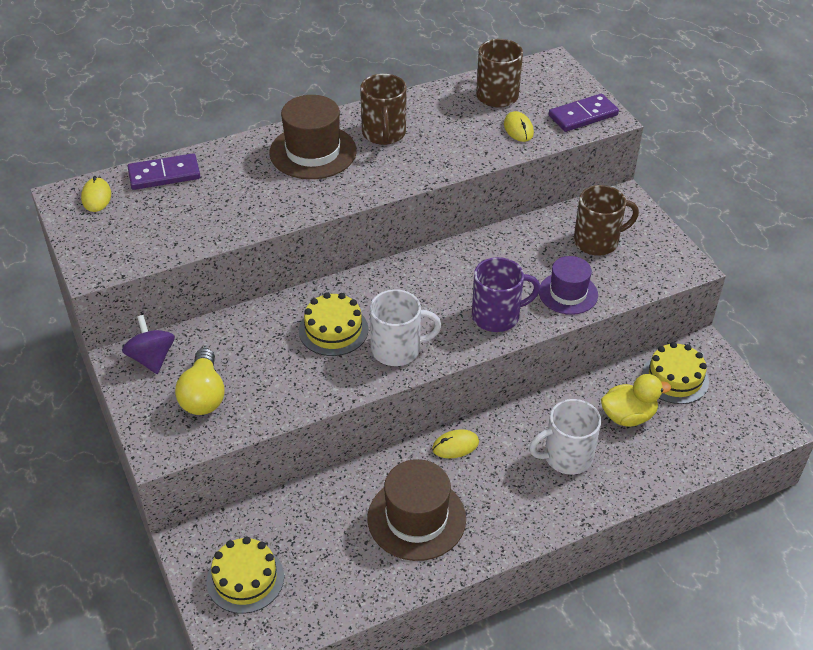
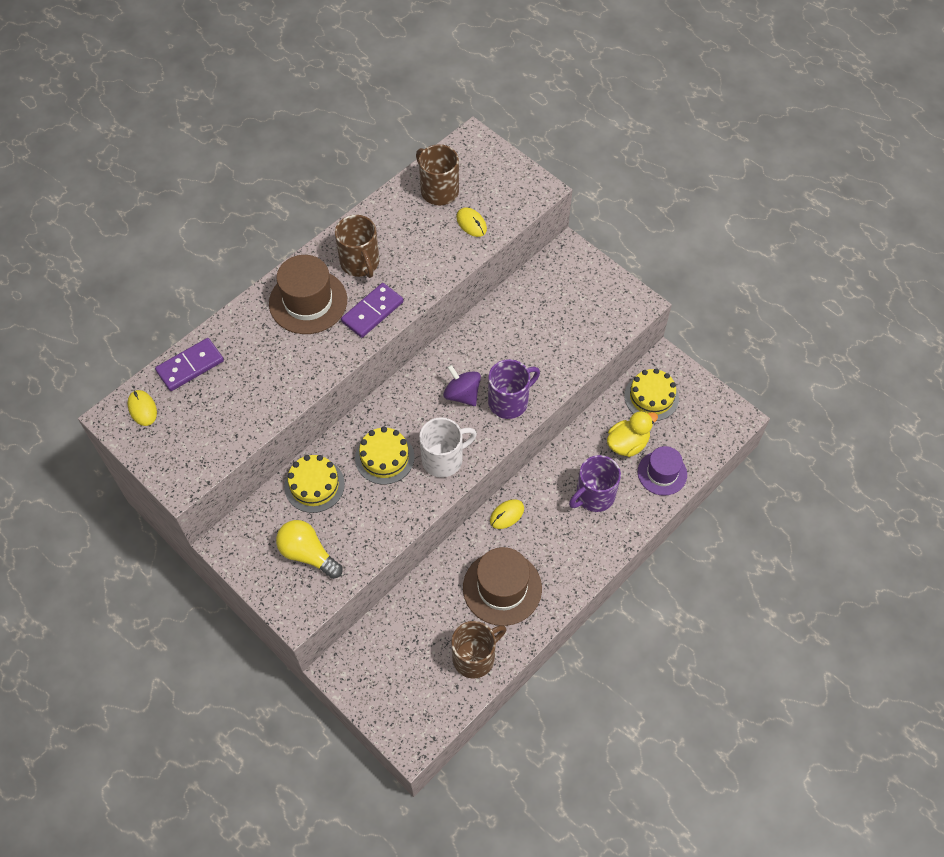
camera: 20 degrees left, 15 degrees up
purple spinning top [122,315,175,374] -> purple spinning top moved to [443,365,481,406]
yellow light bulb [175,348,225,415] -> yellow light bulb turned 150 degrees clockwise [276,520,342,579]
yellow cake [206,537,284,614] -> yellow cake moved to [284,455,345,513]
white mug [529,399,601,475] -> purple mug [569,455,621,512]
purple hat [539,256,598,315] -> purple hat moved to [638,446,687,496]
purple domino [549,94,619,132] -> purple domino moved to [341,283,403,338]
brown mug [574,185,639,256] -> brown mug moved to [451,621,506,679]

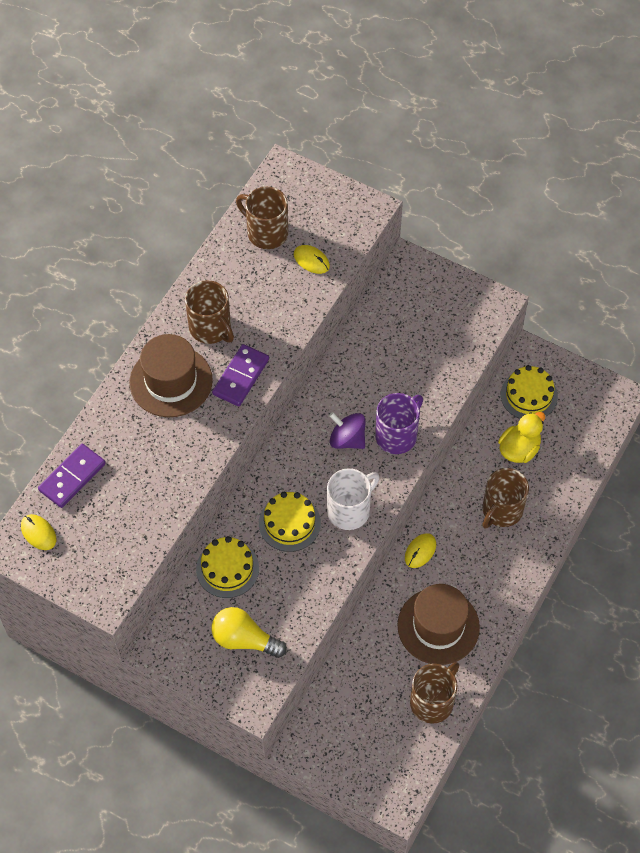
camera: 15 degrees left, 0 degrees up
purple mug [569,455,621,512] -> brown mug [482,468,529,528]
purple hat [638,446,687,496] -> none

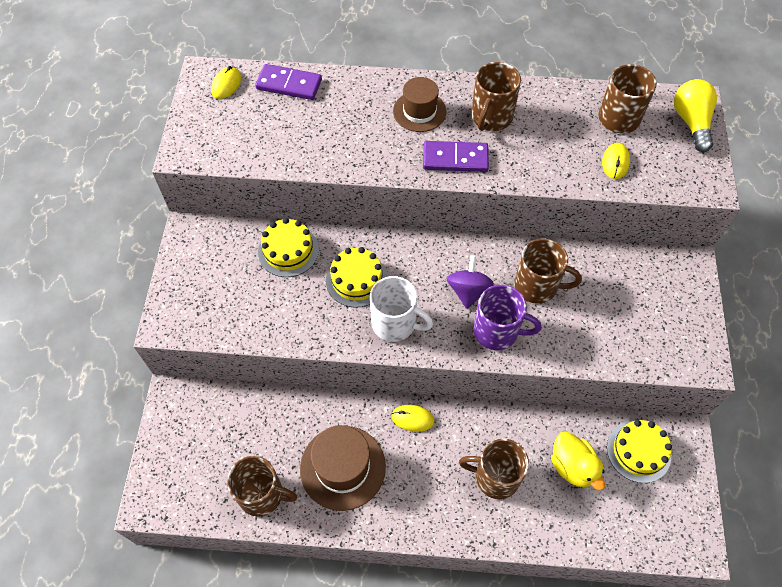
camera: 65 degrees right, 0 degrees up
brown hat [130,334,213,417] -> brown hat [393,77,446,132], size x0.66
yellow light bulb [211,607,287,658] -> yellow light bulb moved to [674,79,717,152]
yellow duck [498,412,545,463] -> yellow duck turned 45 degrees clockwise [551,432,605,490]
none -> brown mug [514,238,582,304]

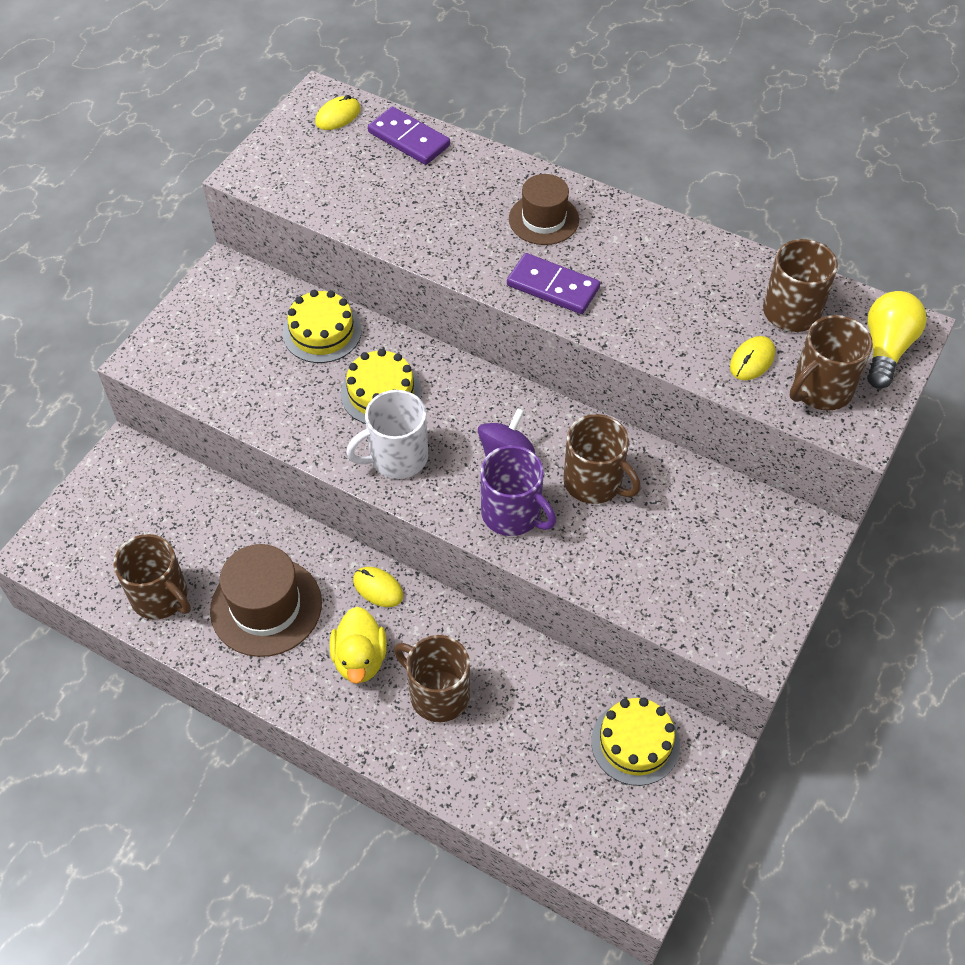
camera: 25 degrees right, 5 degrees down
white mug [370,276,433,342] -> white mug turned 105 degrees clockwise [346,390,428,479]
brown mug [471,62,521,131] -> brown mug moved to [790,315,873,411]
yellow duck [551,432,605,490] -> yellow duck moved to [330,607,387,684]

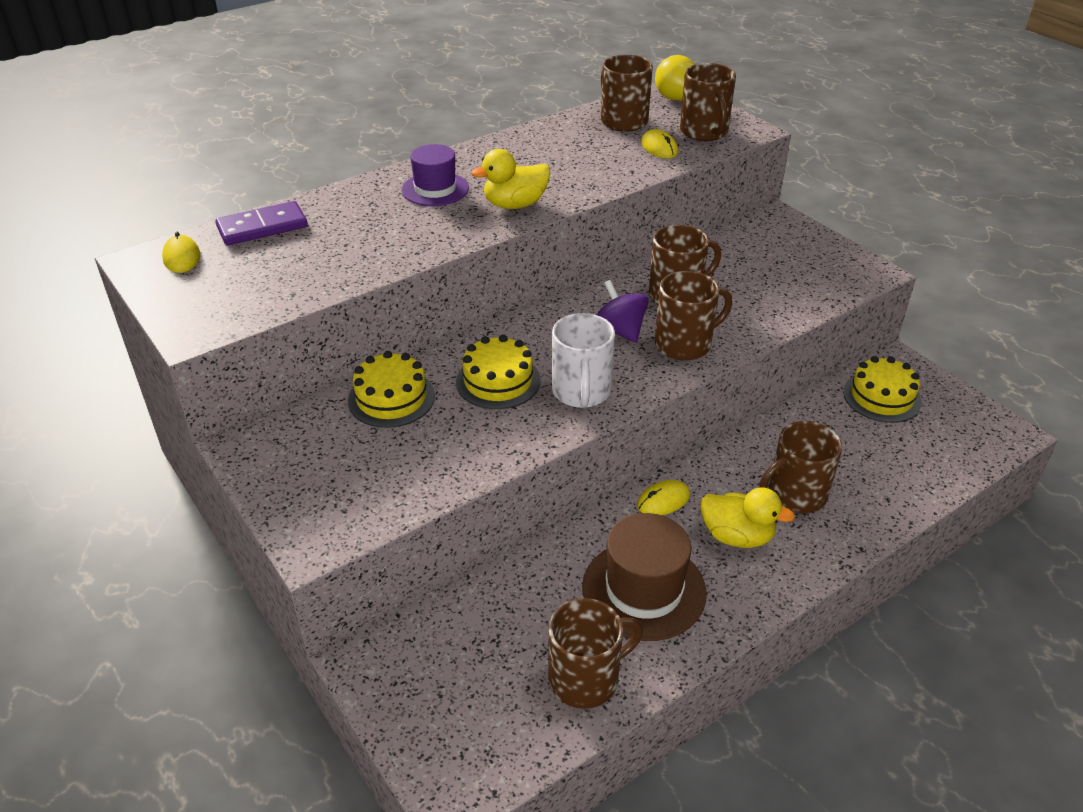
camera: 65 degrees left, 15 degrees down
purple mug [481,445,556,536] -> brown mug [655,271,732,361]
purple domino [507,253,600,314] -> yellow duck [471,149,550,209]
brown hat [509,174,579,245] -> purple hat [401,144,469,206]

